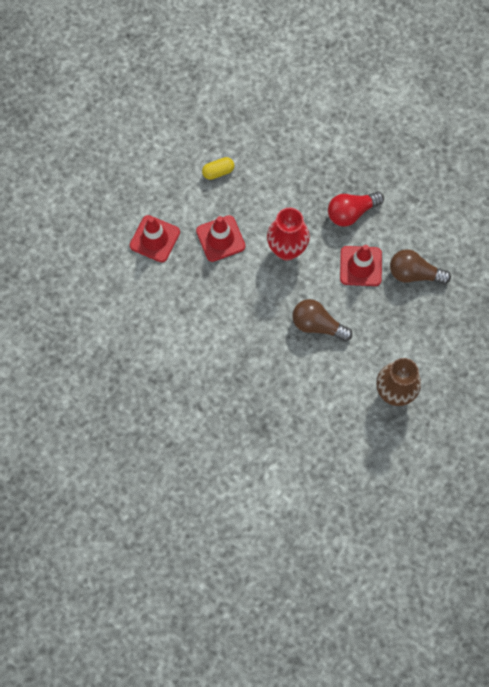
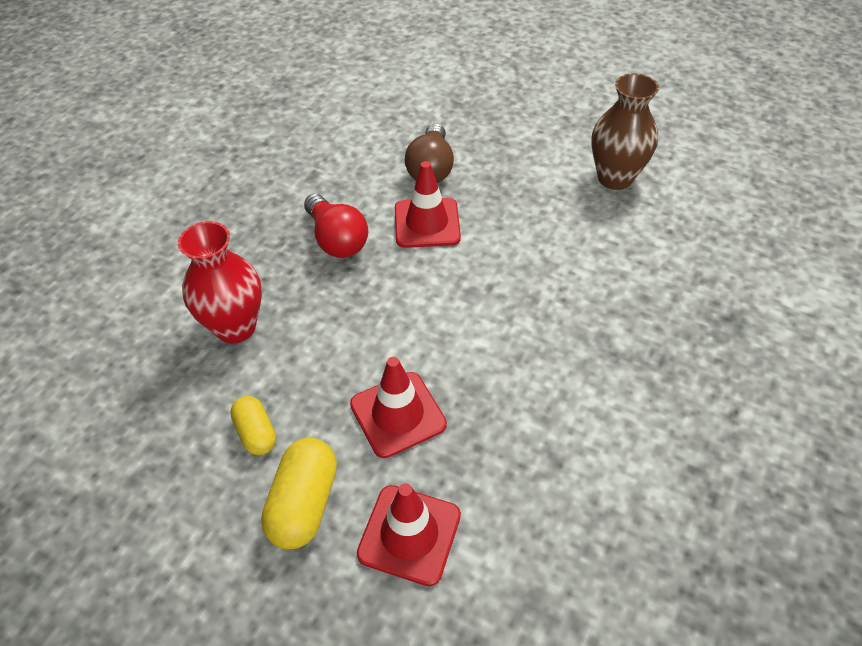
camera: 95 degrees left, 20 degrees down
red vase [267,208,310,260] -> red vase moved to [178,221,262,343]
brown light bulb [292,299,352,342] -> none
none -> yellow capsule [261,438,337,549]

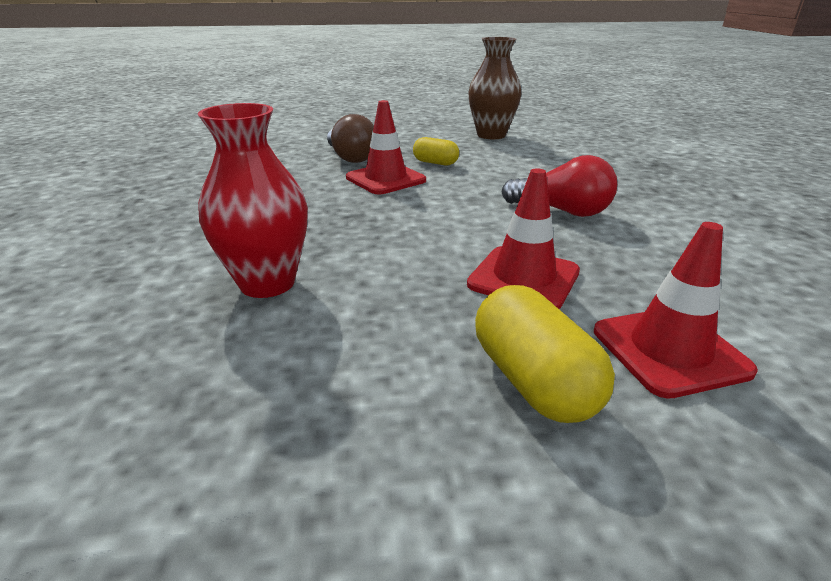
camera: 35 degrees left, 20 degrees down
yellow capsule [230,396,276,455] -> yellow capsule moved to [413,137,459,165]
red light bulb [304,194,368,258] -> red light bulb moved to [502,155,617,217]

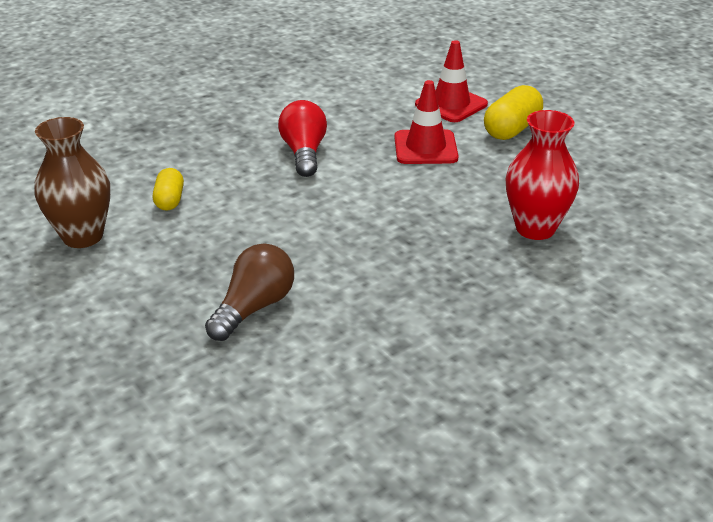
camera: 120 degrees left, 5 degrees up
red traffic cone [346,100,426,194] -> none
yellow capsule [413,137,459,165] -> yellow capsule moved to [153,168,184,211]

